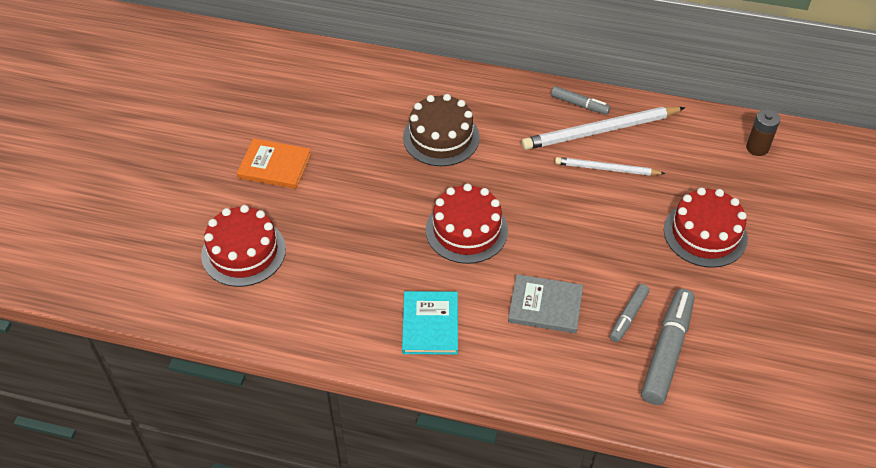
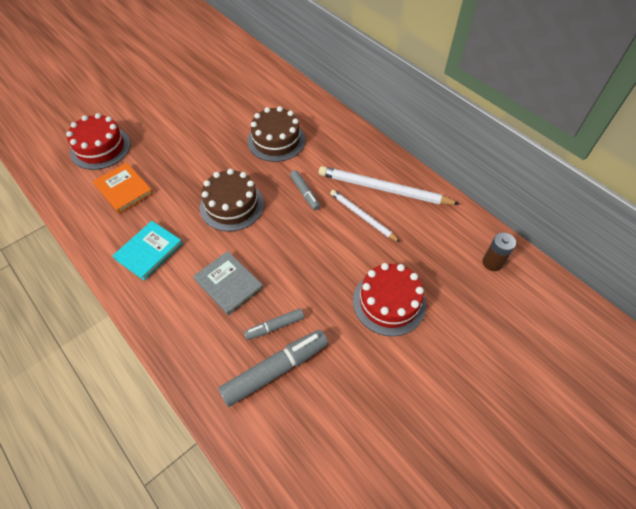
camera: 35 degrees right, 5 degrees up
orange book [237,138,311,189] -> orange book moved to [93,163,153,213]
red cake [426,183,508,264] -> brown cake [200,169,264,232]
grey marker [551,86,610,115] -> grey marker moved to [290,170,320,210]

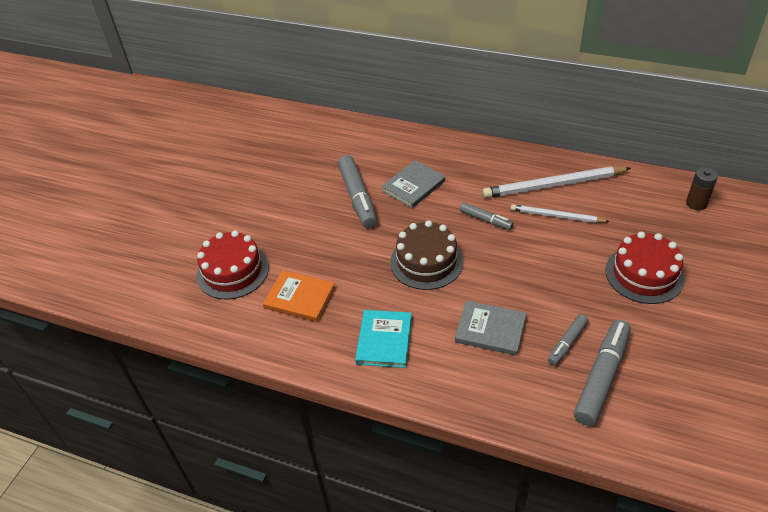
camera: 25 degrees left, 10 degrees down
brown cake [248,106,305,162] -> grey book [381,160,445,208]
none -> grey marker [338,155,377,228]

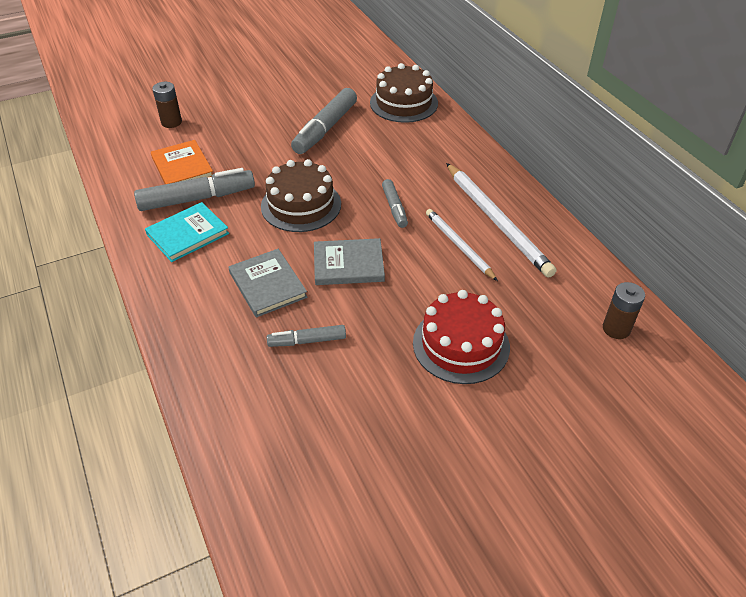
camera: 40 degrees right, 0 degrees up
red cake [196,230,269,299] -> brown battery [152,82,182,128]
grey book [381,160,445,208] -> grey book moved to [314,238,385,285]
white pencil [482,166,631,198] -> white pencil turned 150 degrees counterclockwise [446,163,556,278]
grey marker [574,320,631,426] -> grey marker moved to [134,168,255,211]
none -> brown cake [370,63,438,123]

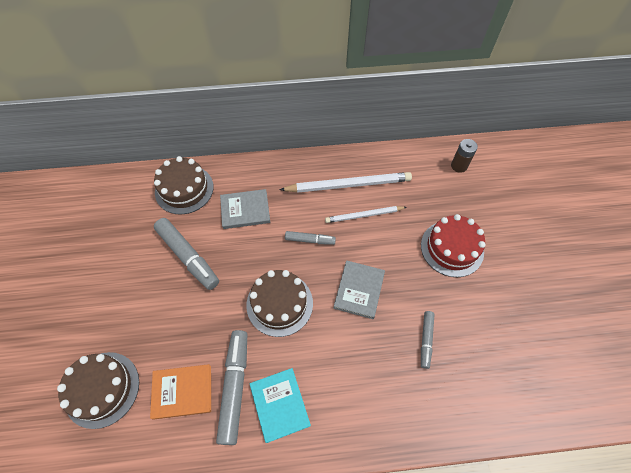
camera: 70 degrees left, 15 degrees up
brown battery [152,82,182,128] -> brown cake [57,352,139,429]
grey book [229,249,308,317] -> grey book moved to [220,189,270,229]

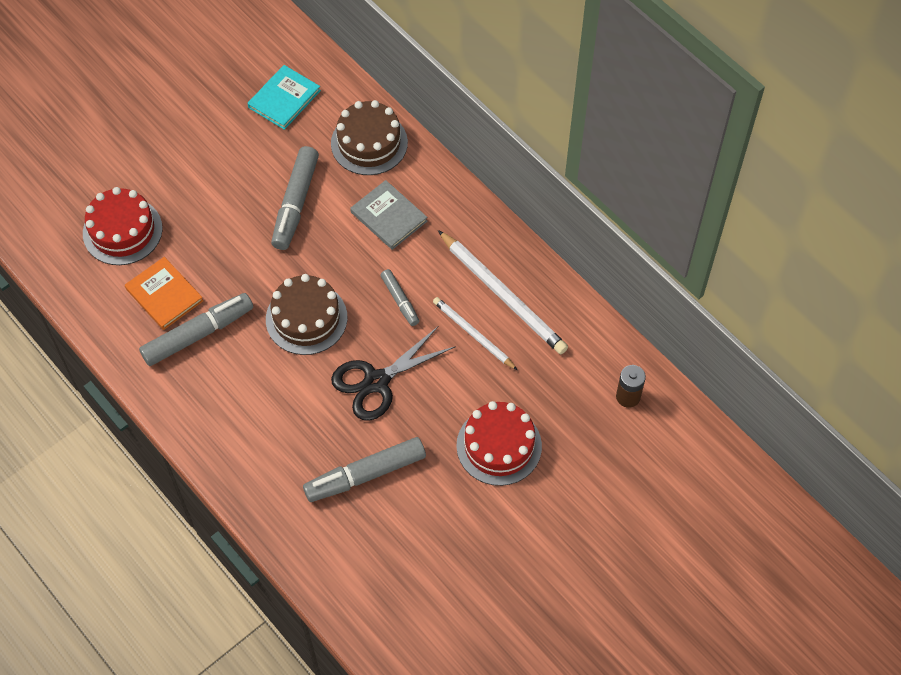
camera: 55 degrees right, 0 degrees up
brown cake [57,352,139,429] -> red cake [83,187,163,265]
turquoise book [250,368,311,443] -> turquoise book moved to [247,65,321,130]
grey book [334,260,385,319] -> black scissors [331,326,456,421]
grey marker [421,311,435,369] -> grey marker [303,437,426,502], size x1.79

